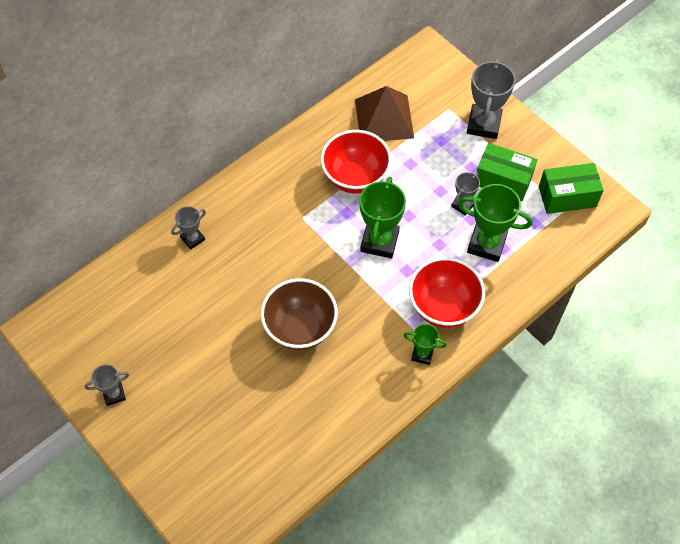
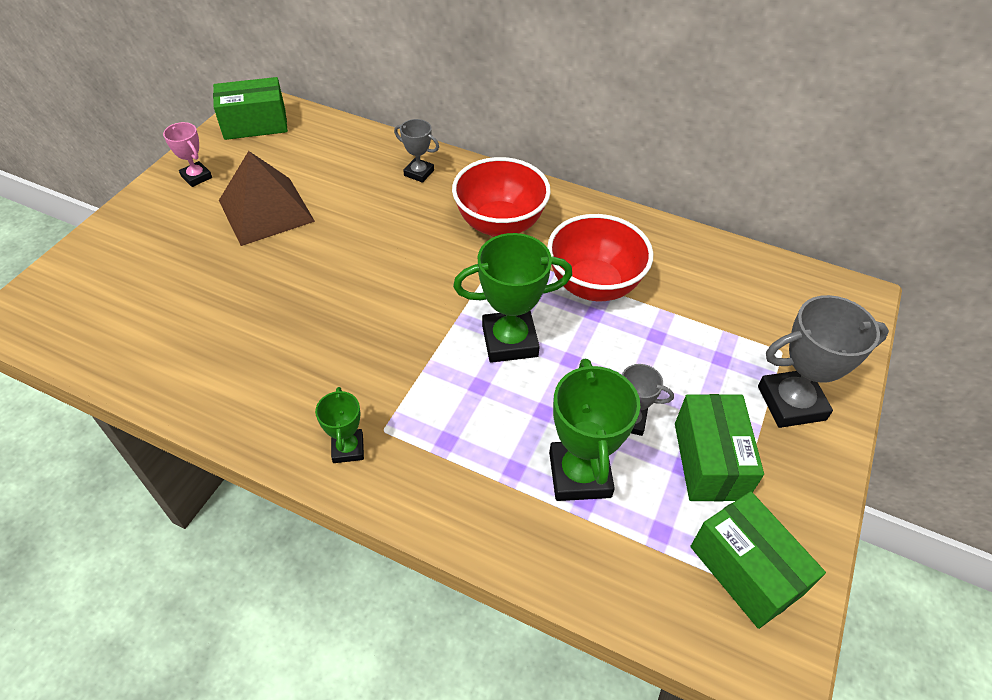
camera: 65 degrees right, 10 degrees down
grey trophy [85,365,129,406] -> pink trophy [163,122,212,187]
brown bowl [261,278,338,350] -> none
brown pyramid [355,86,414,141] -> brown pyramid moved to [219,151,315,246]
red bowl [409,257,485,328] -> red bowl moved to [452,157,551,237]
none -> green box [213,77,288,140]

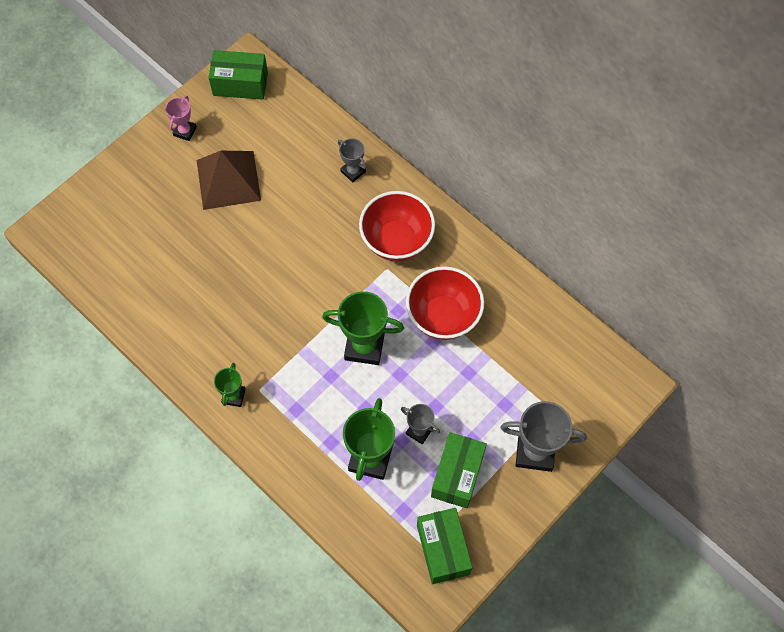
camera: 20 degrees right, 15 degrees up
pink trophy [163,122,212,187] -> pink trophy turned 45 degrees clockwise [165,96,197,141]

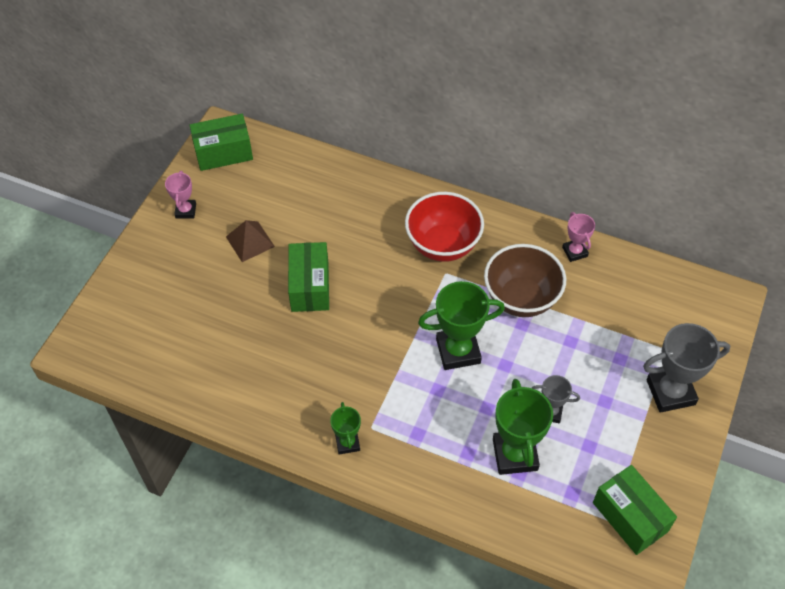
camera: 20 degrees left, 10 degrees down
brown pyramid [197,151,261,210] -> brown pyramid [226,220,275,262], size x0.60
grey trophy [338,138,367,182] -> none
red bowl [406,266,484,340] -> brown bowl [484,244,566,317]
green box [431,432,487,508] -> green box moved to [288,242,329,312]
none -> pink trophy [562,212,595,262]

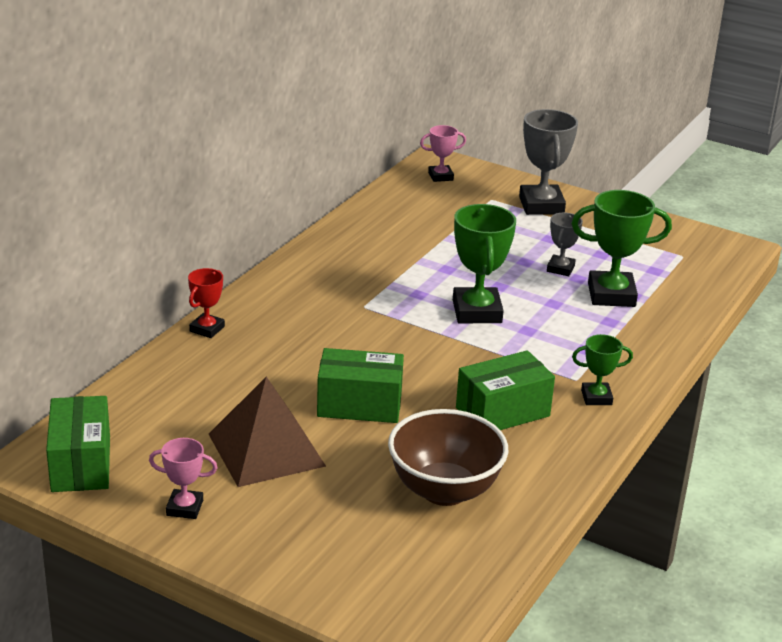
camera: 85 degrees left, 25 degrees down
brown pyramid [226,220,275,262] -> brown pyramid [209,377,326,487], size x1.67
red bowl [405,192,484,262] -> none
brown bowl [484,244,566,317] -> brown bowl moved to [388,409,508,506]
pink trophy [562,212,595,262] -> pink trophy moved to [420,125,466,182]
green box [593,465,677,555] -> green box moved to [456,350,555,430]
none -> red trophy [188,268,225,338]

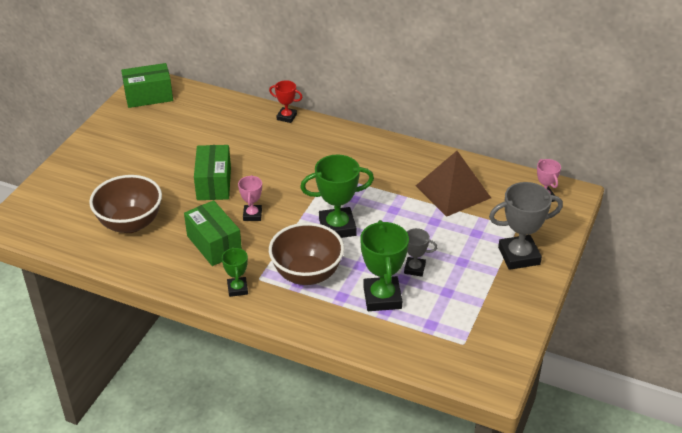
camera: 85 degrees right, 10 degrees up
pink trophy [149,438,218,519] -> pink trophy moved to [238,175,262,221]
brown pyramid [209,377,326,487] -> brown pyramid moved to [416,151,491,217]
none -> brown bowl [269,223,344,285]

